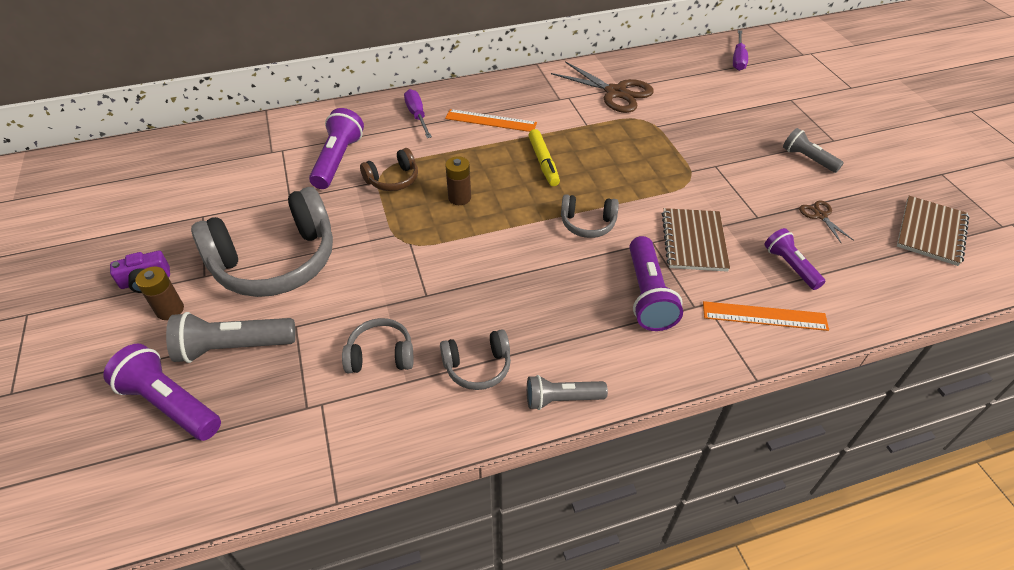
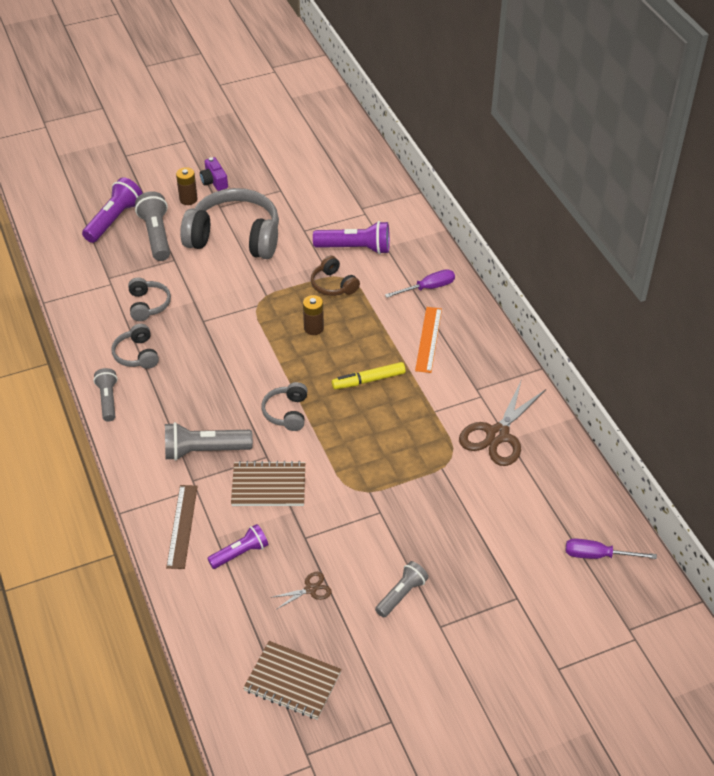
camera: 85 degrees right, 0 degrees up
grey headphones [191,187,333,297] -> grey headphones turned 135 degrees clockwise [180,188,279,259]
purple flashlight [629,236,683,331] -> grey flashlight [165,422,253,461]
orange ruler [703,301,829,331] -> brown ruler [166,485,198,569]

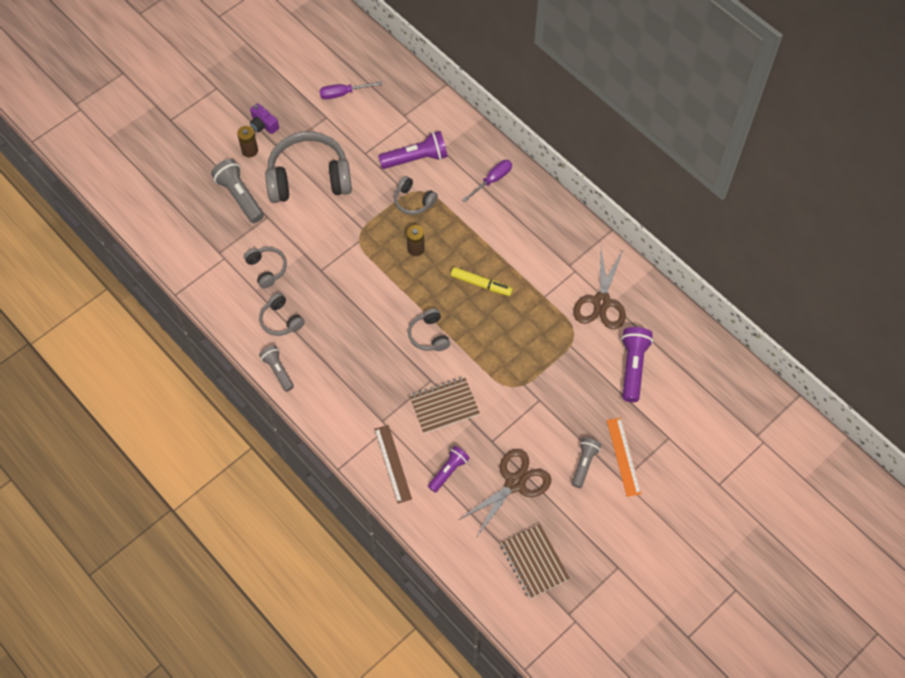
camera: 20 degrees left, 15 degrees up
purple flashlight [82,177,143,243] -> purple flashlight moved to [621,327,653,402]
grey flashlight [165,422,253,461] -> none
brown notebook [243,641,342,720] -> brown notebook turned 60 degrees clockwise [500,524,570,599]
brown scissors [270,572,332,610] -> brown scissors [459,449,551,536], size x2.11
brown headphones [311,256,360,296] -> grey headphones [394,176,438,215]
yellow marker [332,362,406,390] -> yellow marker turned 120 degrees counterclockwise [451,267,513,296]
orange ruler [415,307,442,373] -> orange ruler moved to [607,418,641,497]
purple screwdriver [566,538,657,559] -> purple screwdriver moved to [319,81,382,99]

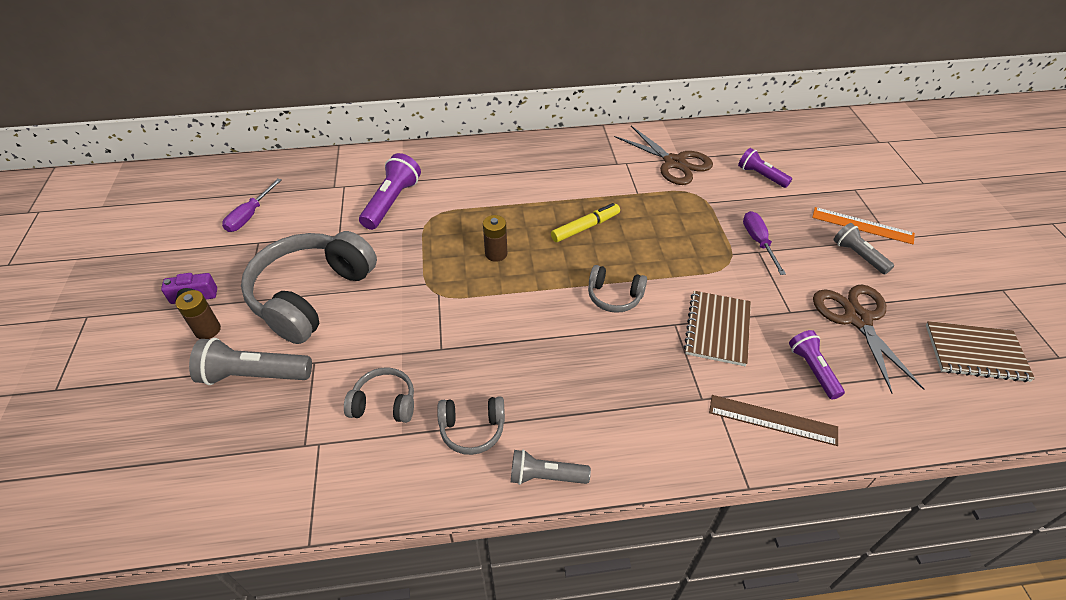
camera: 55 degrees left, 15 degrees down
grey headphones [394,176,438,215] -> none
purple screwdriver [462,160,512,202] -> purple screwdriver moved to [743,211,786,275]
purple flashlight [621,327,653,402] -> purple flashlight [738,148,792,188], size x0.65

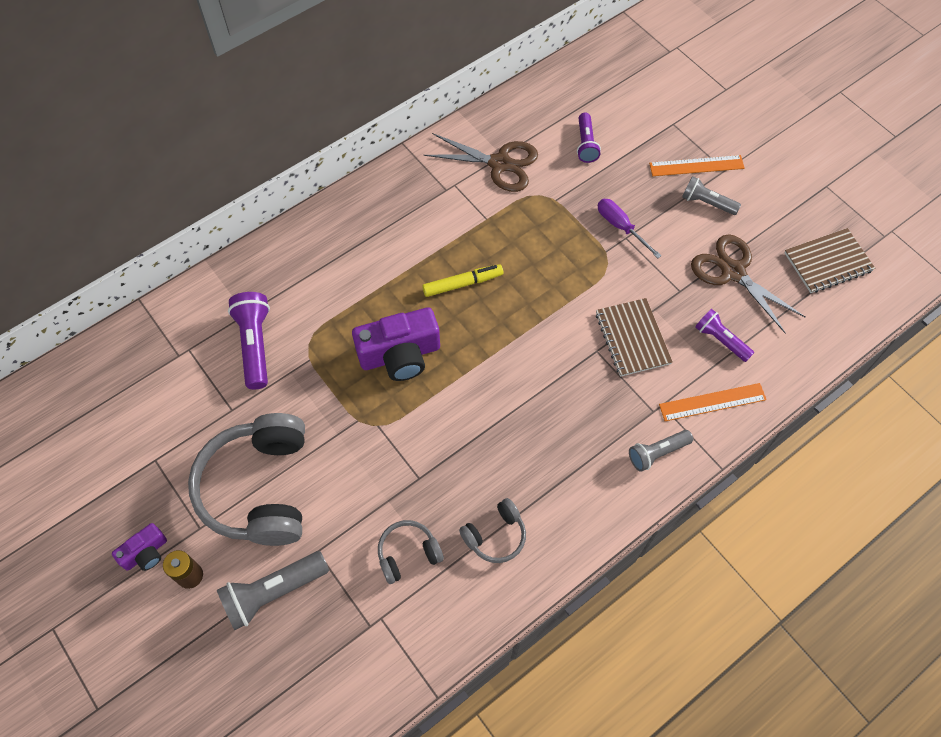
camera: 30 degrees left, 15 degrees up
purple screwdriver [222,179,282,232] -> none
brown battery [483,215,507,262] -> purple camera [352,307,440,381]
grey flashlight [511,449,591,485] -> grey flashlight moved to [629,430,693,472]
yellow marker [551,203,620,242] -> yellow marker turned 45 degrees clockwise [422,264,503,297]
grey headphones [588,265,647,313] -> none
brown ruler [709,395,838,446] -> orange ruler [659,383,767,421]
purple flashlight [738,148,792,188] -> purple flashlight turned 105 degrees counterclockwise [577,113,601,163]

